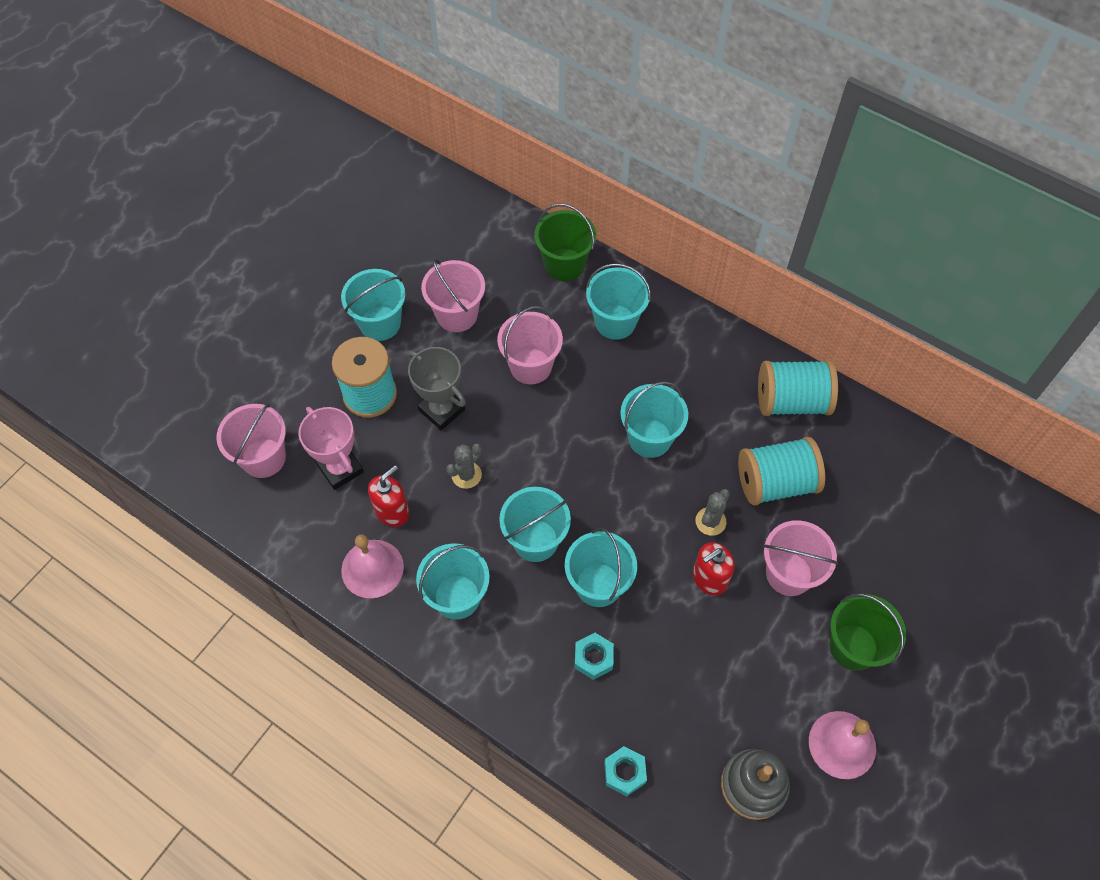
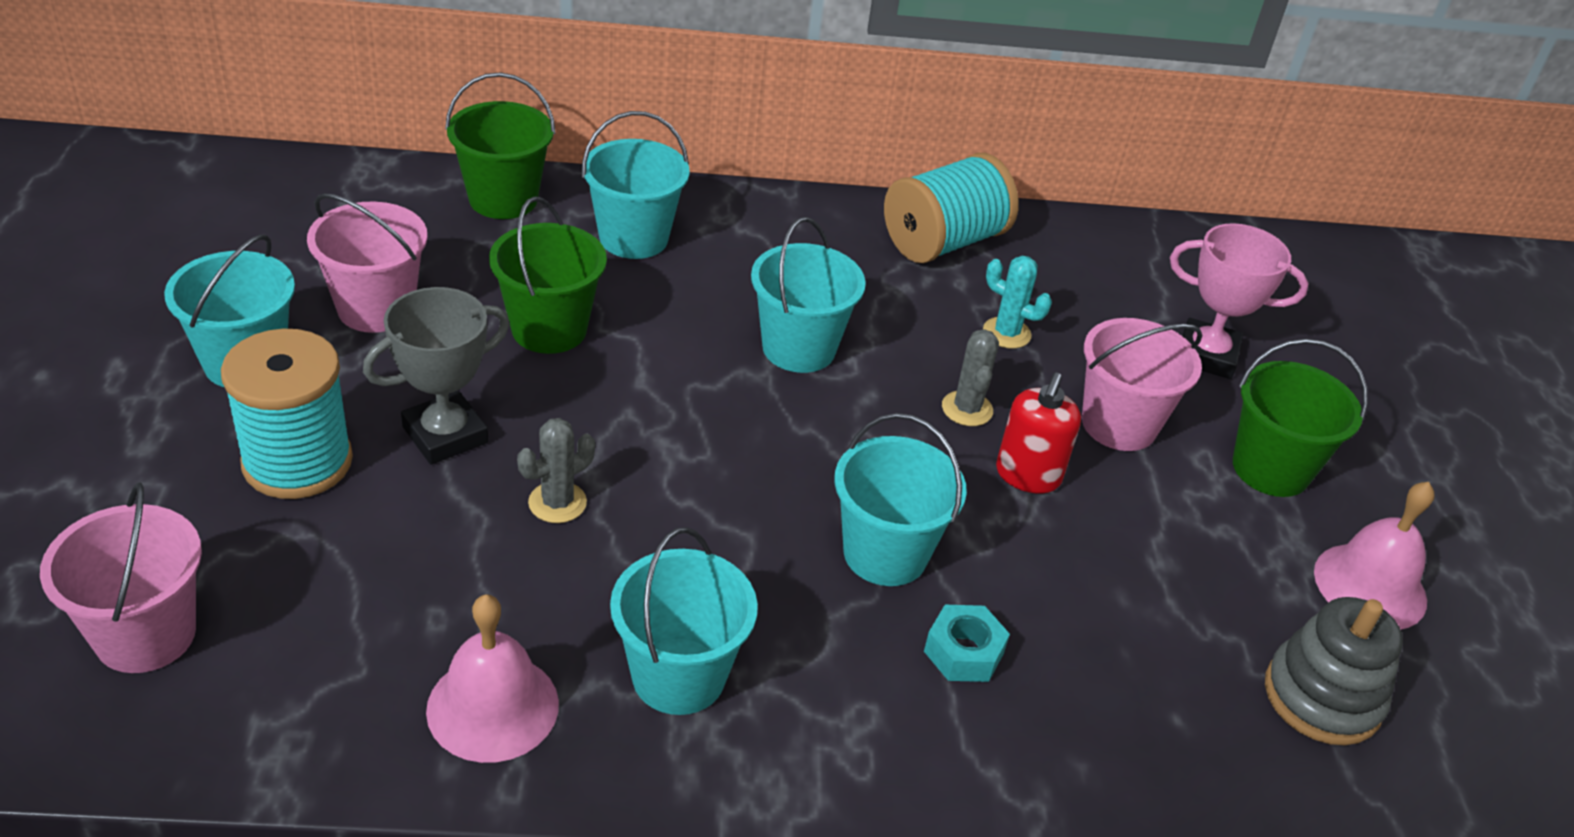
camera: 40 degrees left, 20 degrees down
pink trophy [298,407,364,490] -> pink trophy moved to [1170,223,1308,379]
red soap dispenser [368,465,409,527] -> none
grey trophy [407,347,466,430] -> grey trophy turned 45 degrees counterclockwise [363,287,510,465]
grey cactus [446,444,482,489] -> grey cactus turned 45 degrees clockwise [517,418,595,523]
pink bucket [497,306,563,384] -> green bucket [489,197,607,354]
turquoise bucket [499,487,571,562] -> none
turquoise nut [604,746,647,796] -> none
turquoise spool [738,437,825,506] -> turquoise cactus [983,256,1052,349]

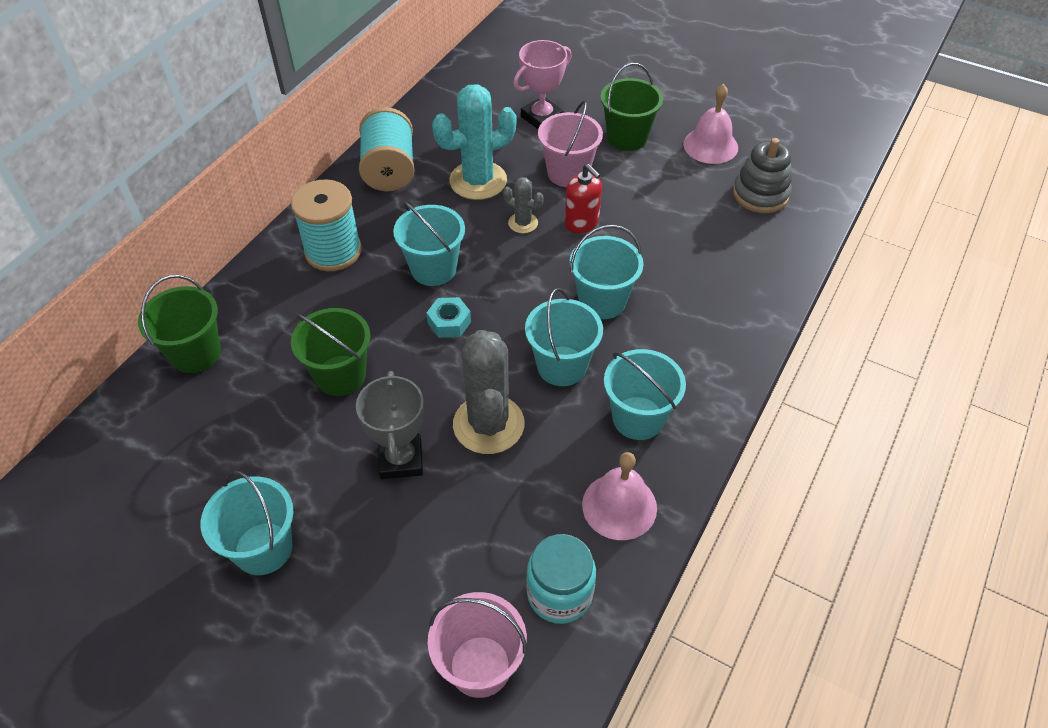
camera: 55 degrees left, 10 degrees up
turquoise spool [221,328,353,499] -> turquoise spool moved to [291,180,362,271]
pink bucket [307,193,427,333] -> none
grey cactus [517,418,595,523] -> grey cactus [453,330,524,454], size x2.01
turquoise bucket [582,111,689,259] -> turquoise bucket moved to [525,288,603,386]
turquoise nut [924,605,1010,682] -> turquoise nut moved to [426,297,471,338]
turquoise cactus [983,256,1052,349] -> turquoise cactus [432,84,516,200], size x2.01
none -> turquoise jar [526,534,596,624]

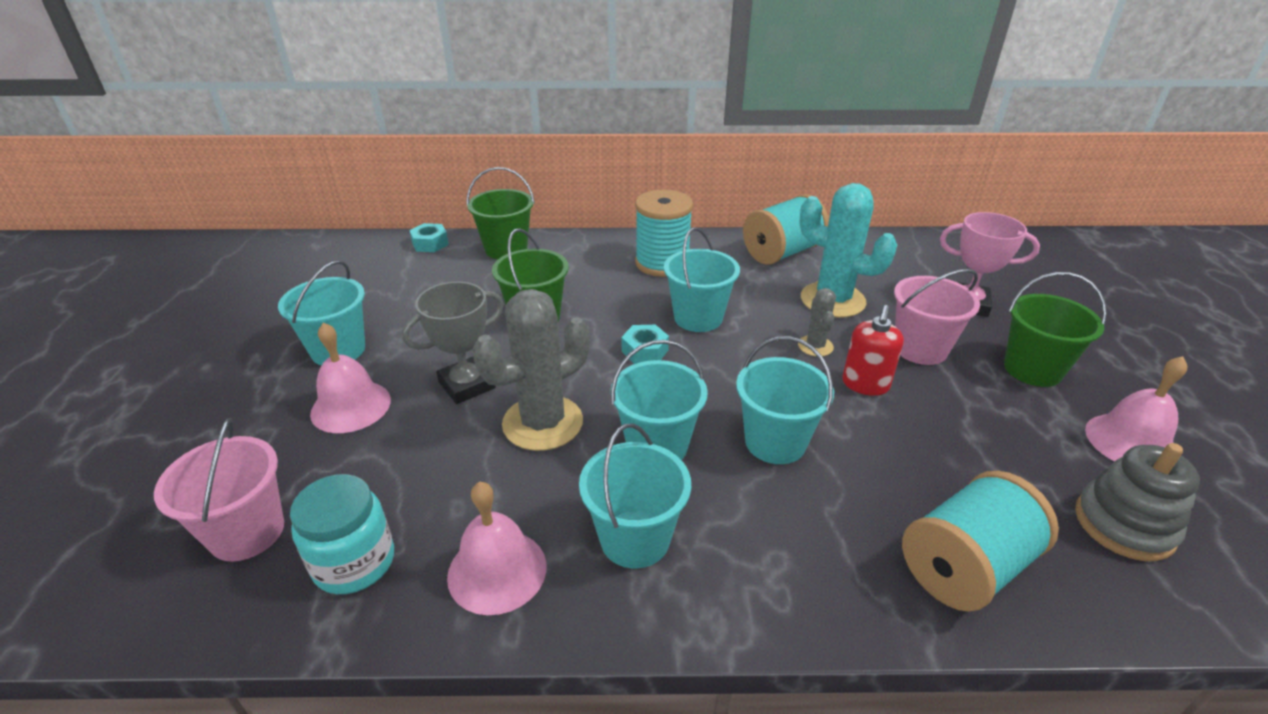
camera: 60 degrees right, 15 degrees down
none -> pink bell [310,322,391,433]
none -> turquoise nut [409,223,449,252]
none -> turquoise spool [902,471,1059,612]

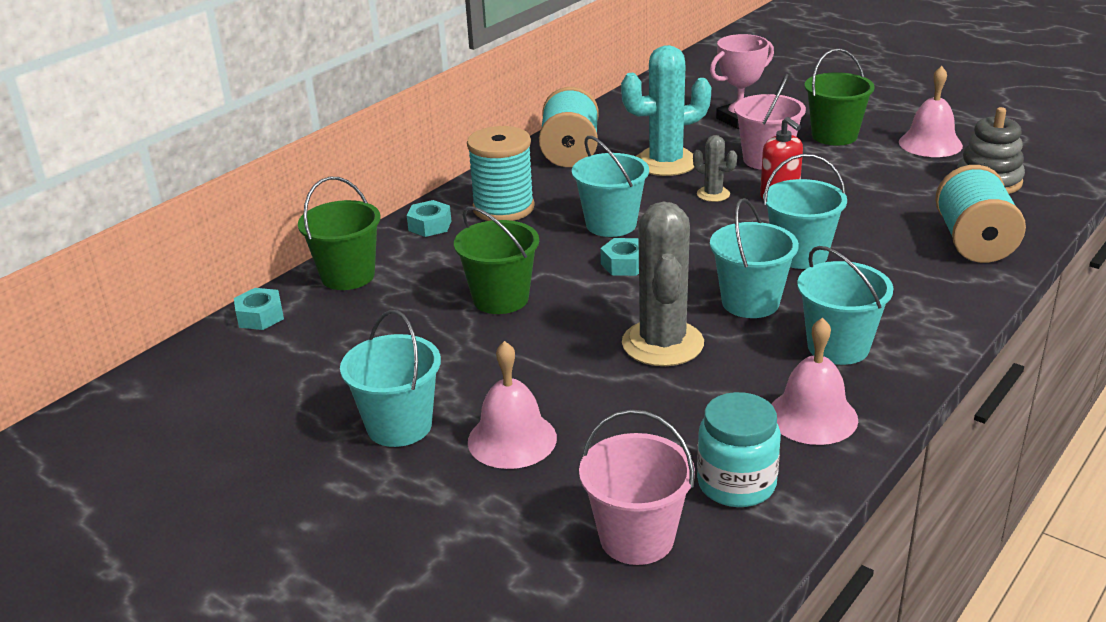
camera: 50 degrees left, 5 degrees down
grey trophy [402,282,504,404] -> none
none -> turquoise nut [407,200,451,237]

